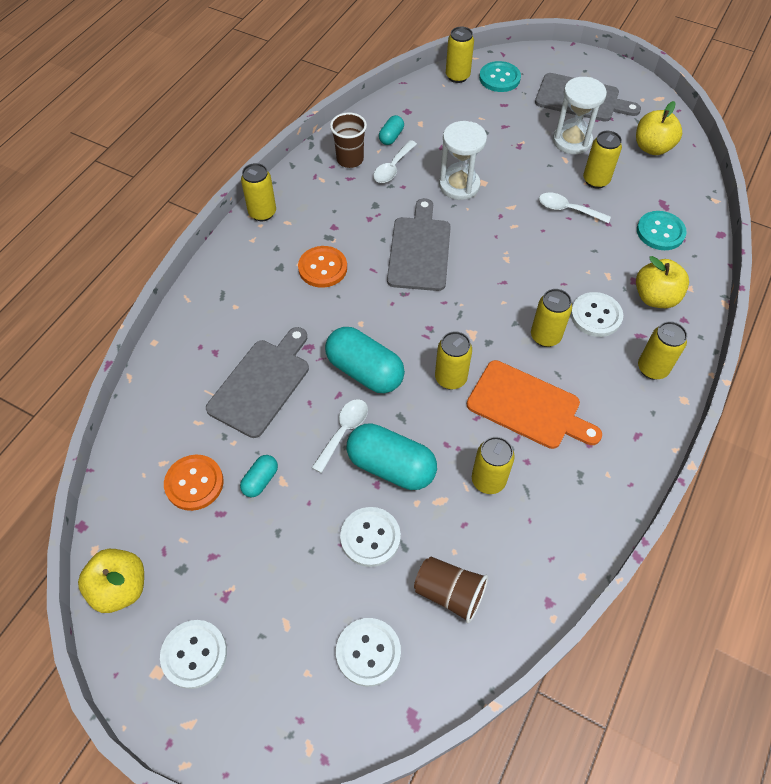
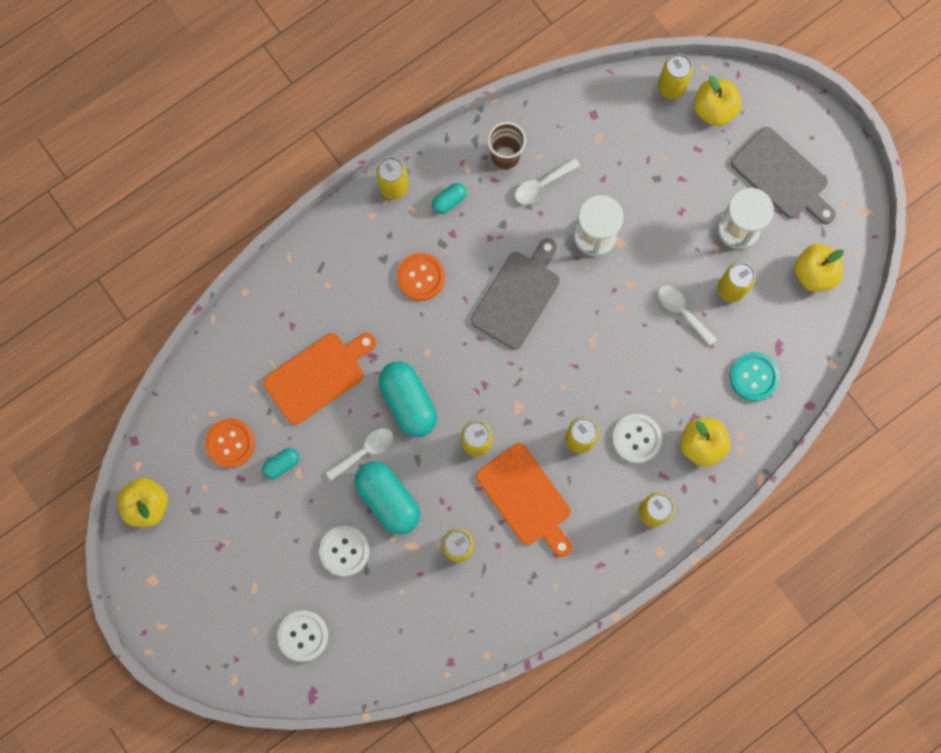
camera: 25 degrees right, 20 degrees up
white button [160,620,227,689] -> none
grey cutting board [206,327,309,438] -> orange cutting board [263,333,376,425]
turquoise capsule [379,115,404,145] -> turquoise capsule moved to [432,183,466,214]
brown cup [414,557,488,623] -> none
turquoise button [479,61,521,92] -> yellow apple [694,76,742,126]

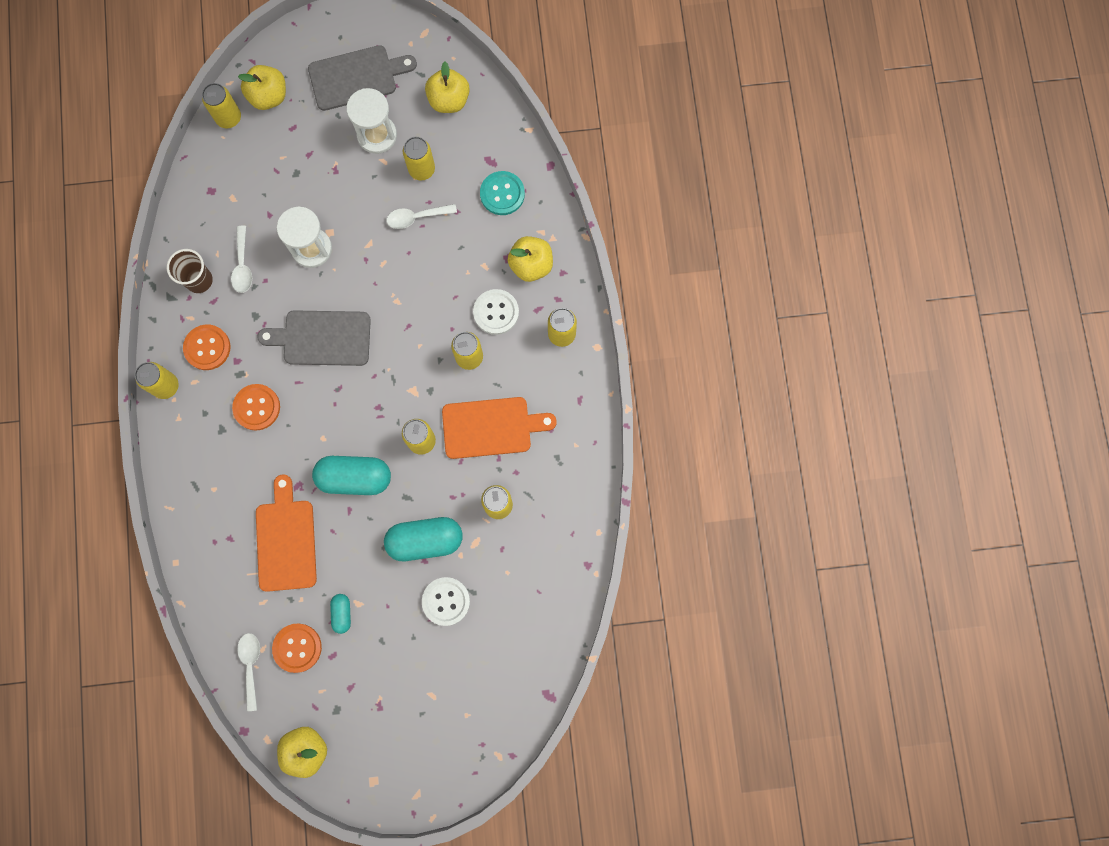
camera: 60 degrees left, 0 degrees up
white button [277,610,328,662] -> none
white spoon [325,428,393,481] -> white spoon moved to [237,633,260,711]
turquoise capsule [432,183,466,214] -> orange button [183,324,231,370]
grey cutting board [471,238,560,350] -> grey cutting board turned 60 degrees counterclockwise [257,310,371,366]

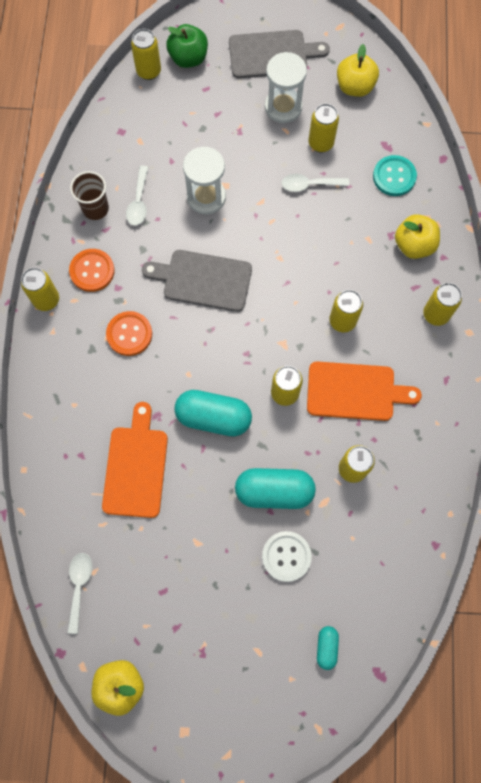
camera: 10 degrees right, 5 degrees down
yellow apple [238,65,286,110] -> green apple [166,24,208,68]
orange button [272,624,322,673] -> none
turquoise capsule [330,594,351,634] -> turquoise capsule moved to [317,626,339,670]
white button [473,289,519,335] -> none

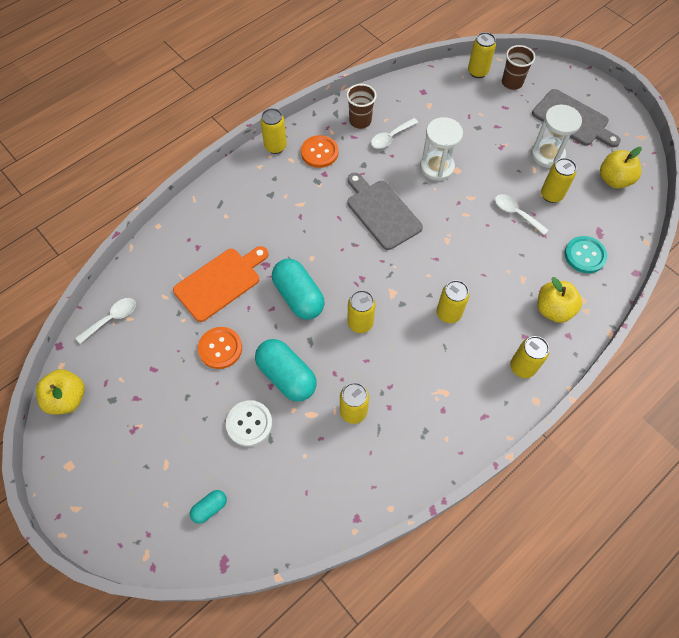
camera: 45 degrees right, 10 degrees down
orange button [106,311,152,356] -> orange button moved to [198,327,242,369]
green apple [166,24,208,68] -> brown cup [502,45,535,90]
orange cutting board [307,361,422,421] -> none

